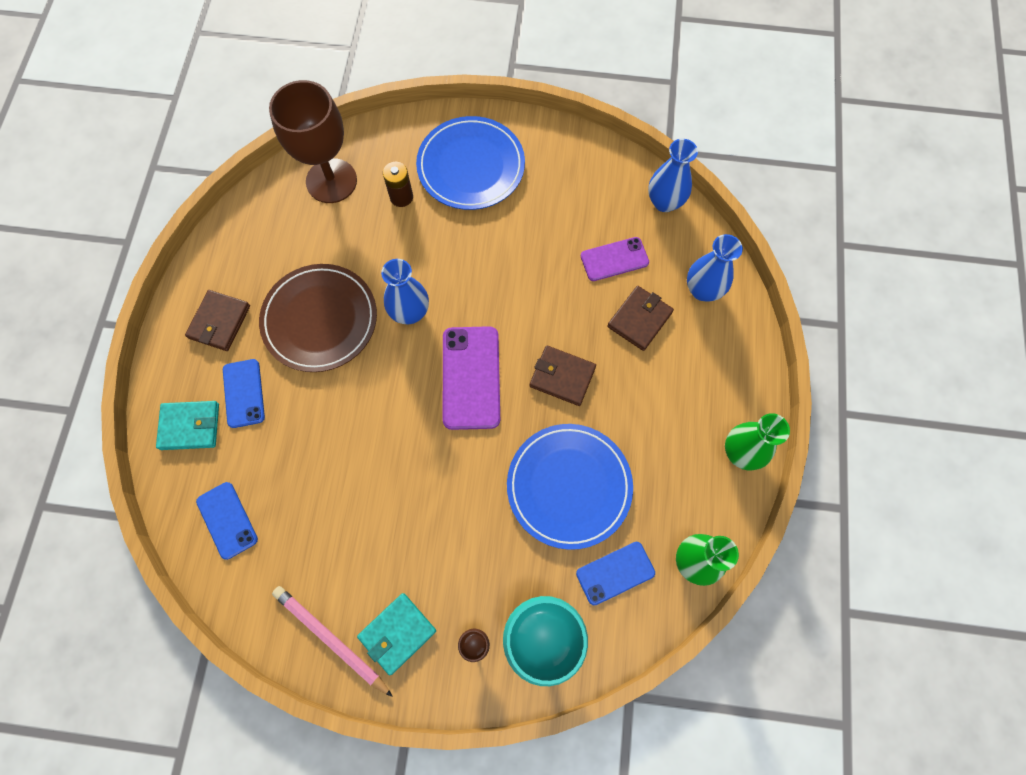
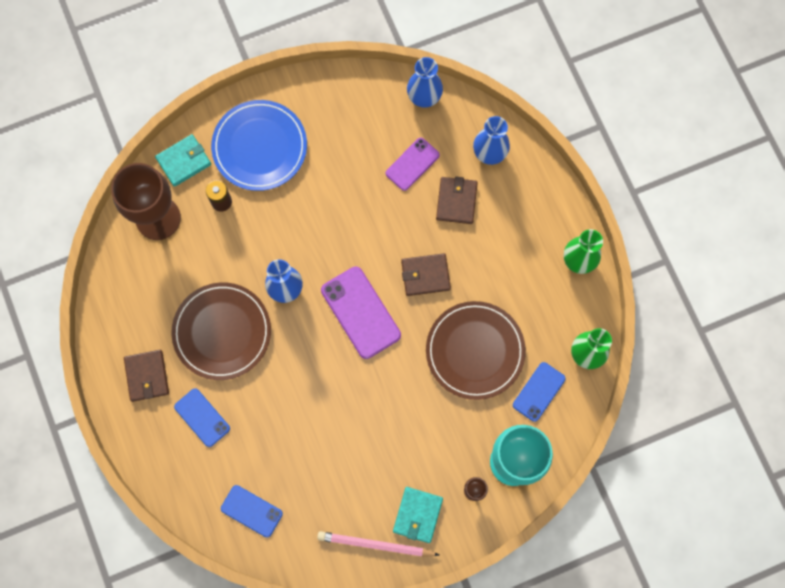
camera: 30 degrees left, 5 degrees up
turquoise wallet [156,401,219,450] -> turquoise wallet moved to [155,134,211,187]
blue plate [507,424,633,550] -> brown plate [426,301,526,400]

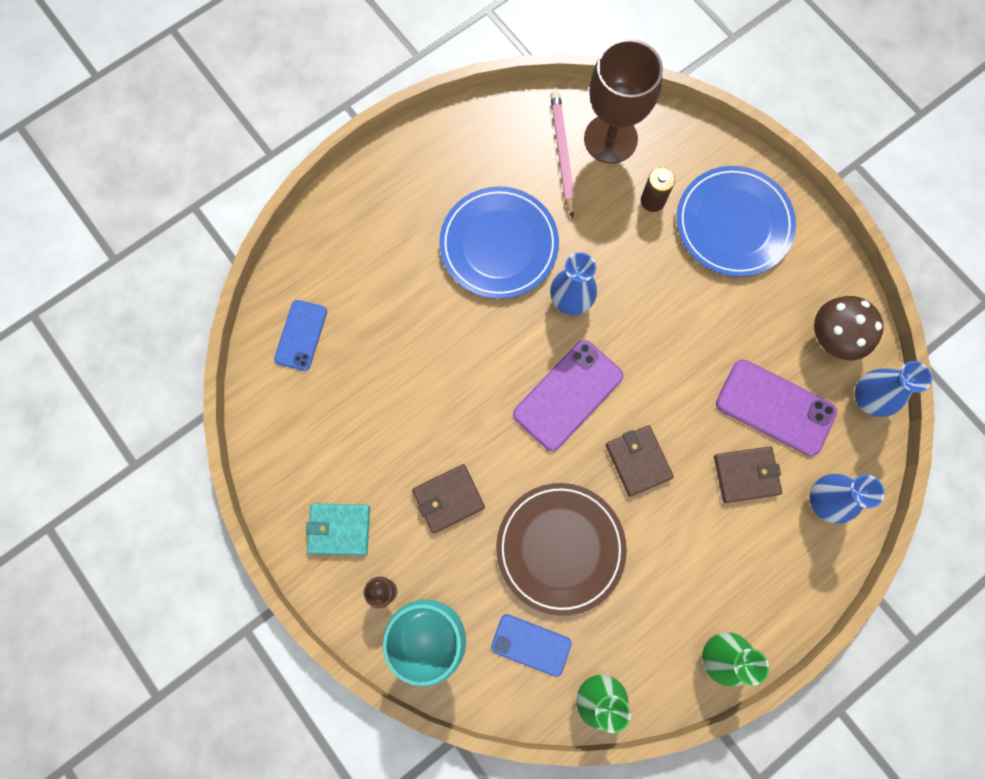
camera: 75 degrees right, 0 degrees up
brown wallet [124,350,169,402] -> brown wallet moved to [412,464,485,534]
turquoise wallet [155,134,211,187] -> none
brown plate [171,283,271,380] -> blue plate [439,186,559,299]
blue phone [174,388,230,447] -> none
pink pencil [317,531,439,557] -> pink pencil moved to [550,91,575,219]
purple phone [385,138,440,191] -> purple phone [716,359,837,456], size x1.58
none -> brown mushroom [814,296,884,360]

